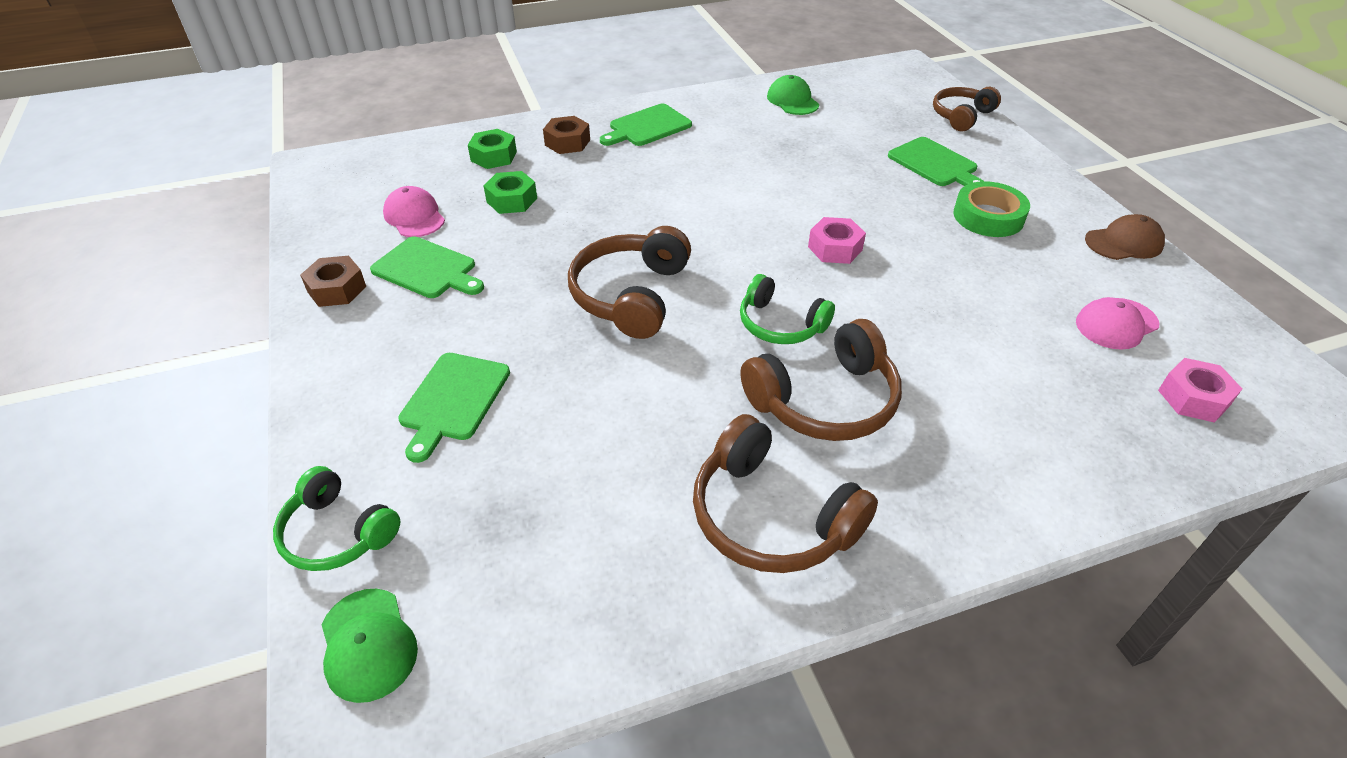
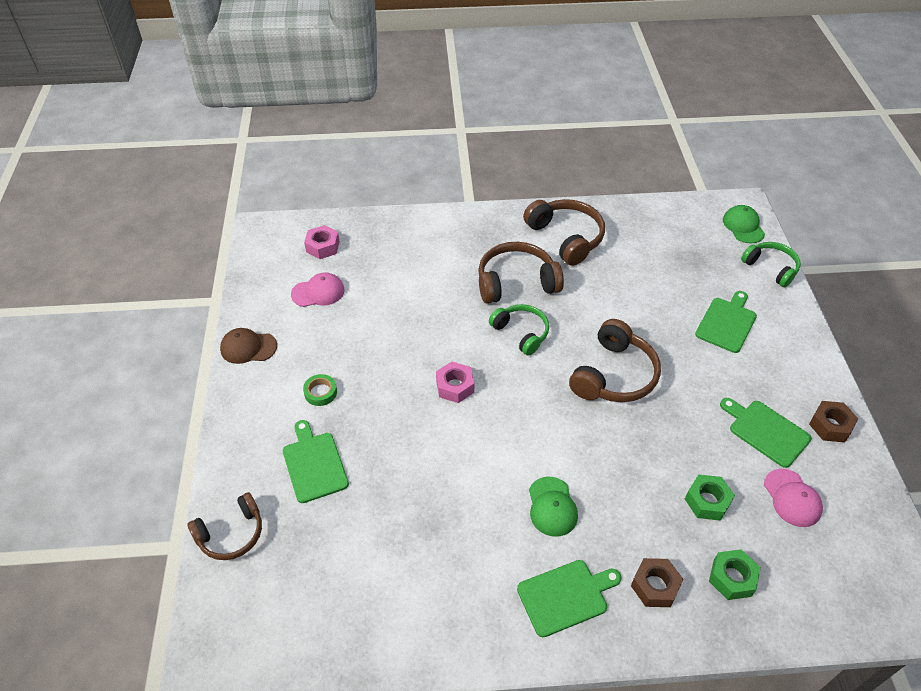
camera: 165 degrees left, 5 degrees up
green cap [767,75,819,115] -> green cap moved to [529,477,578,537]
green tape [953,181,1030,237] -> green tape [303,374,337,406], size x0.60

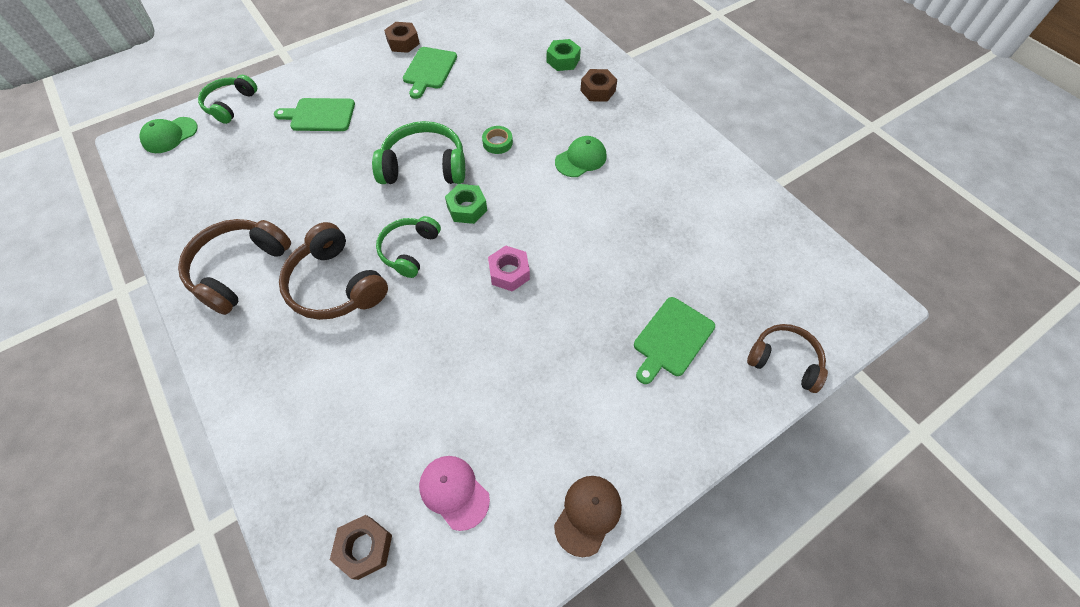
camera: 120 degrees left, 10 degrees up
brown cap [220,328,277,364] -> brown cap turned 120 degrees counterclockwise [554,476,622,557]
green tape [303,374,337,406] -> green tape moved to [482,126,513,154]
pink nut [304,225,340,259] -> brown nut [330,515,392,580]
green cutting board [517,560,621,637] -> none
brown headphones [569,319,661,402] -> green headphones [372,121,465,184]
green nut [685,475,735,521] -> green nut moved to [445,184,487,224]
pink cap [764,469,823,527] -> none

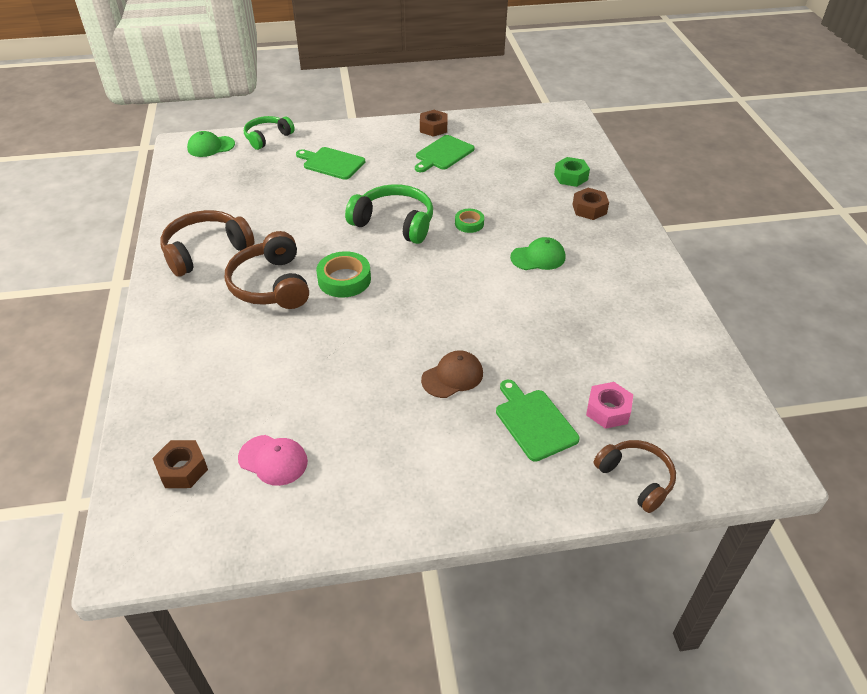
camera: 25 degrees right, 15 degrees down
green headphones [376,216,441,278] -> green tape [316,251,371,297]
pink cap [419,456,490,531] -> pink cap turned 135 degrees clockwise [238,435,308,486]
green nut [445,184,487,224] -> none
pink nut [488,246,530,292] -> pink nut moved to [586,382,633,429]
brown cap [554,476,622,557] -> brown cap moved to [421,350,483,398]
green cutting board [634,297,715,384] -> green cutting board turned 90 degrees clockwise [496,379,580,462]

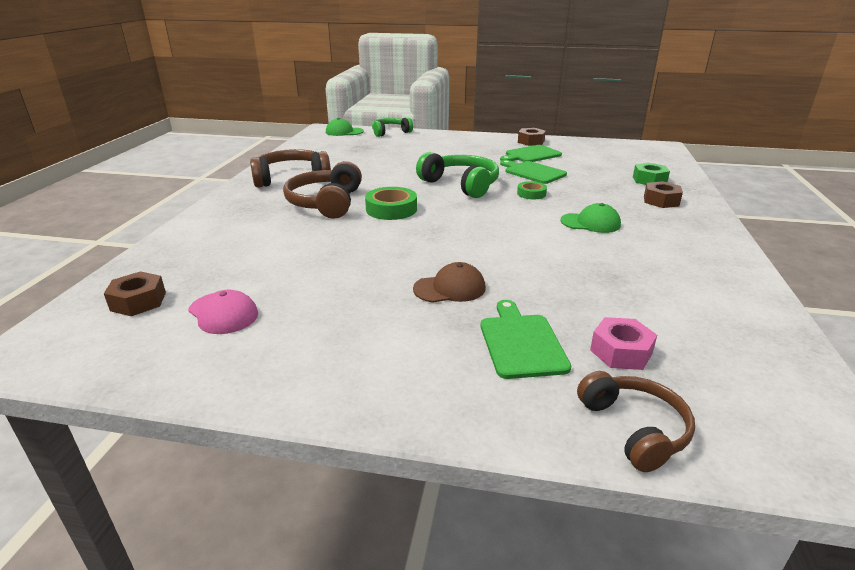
camera: 20 degrees right, 15 degrees down
green cutting board [296,147,365,180] -> green cutting board moved to [500,160,567,184]

